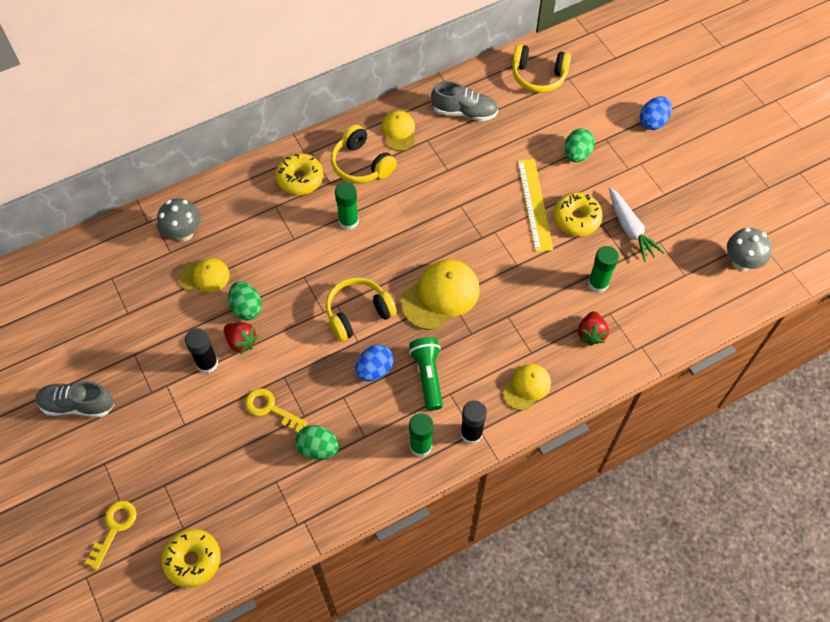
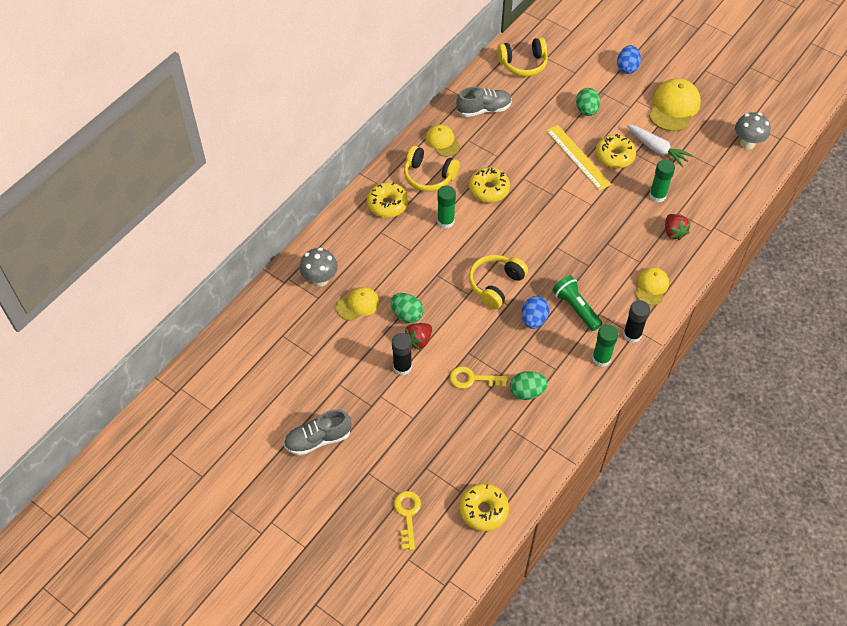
camera: 25 degrees left, 5 degrees down
red strawberry [224,322,258,354] -> red strawberry turned 120 degrees clockwise [405,323,432,350]
yellow cap [401,259,480,330] -> yellow cap moved to [649,78,701,131]
none -> yellow donut [469,167,510,202]

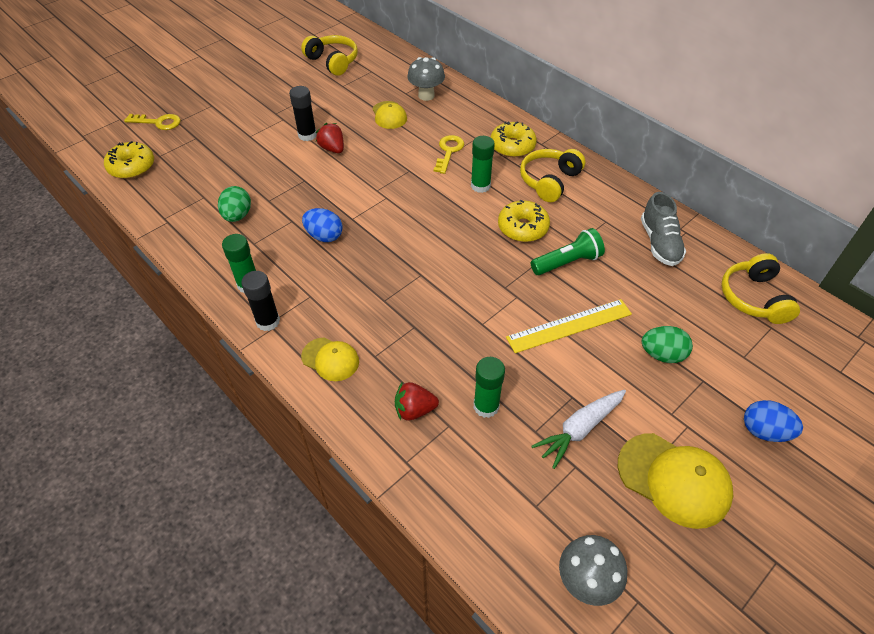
camera: 100 degrees right, 5 degrees down
grey shoe [284,410,351,456] -> none
green egg [390,293,424,323] -> none
yellow cap [425,124,460,157] -> none
yellow key [450,366,508,389] -> yellow key moved to [434,135,464,174]
yellow headphones [469,255,528,309] -> yellow headphones moved to [301,35,358,76]
green flashlight [552,275,602,331] -> green flashlight moved to [531,228,605,275]
yellow donut [595,134,636,168] -> none

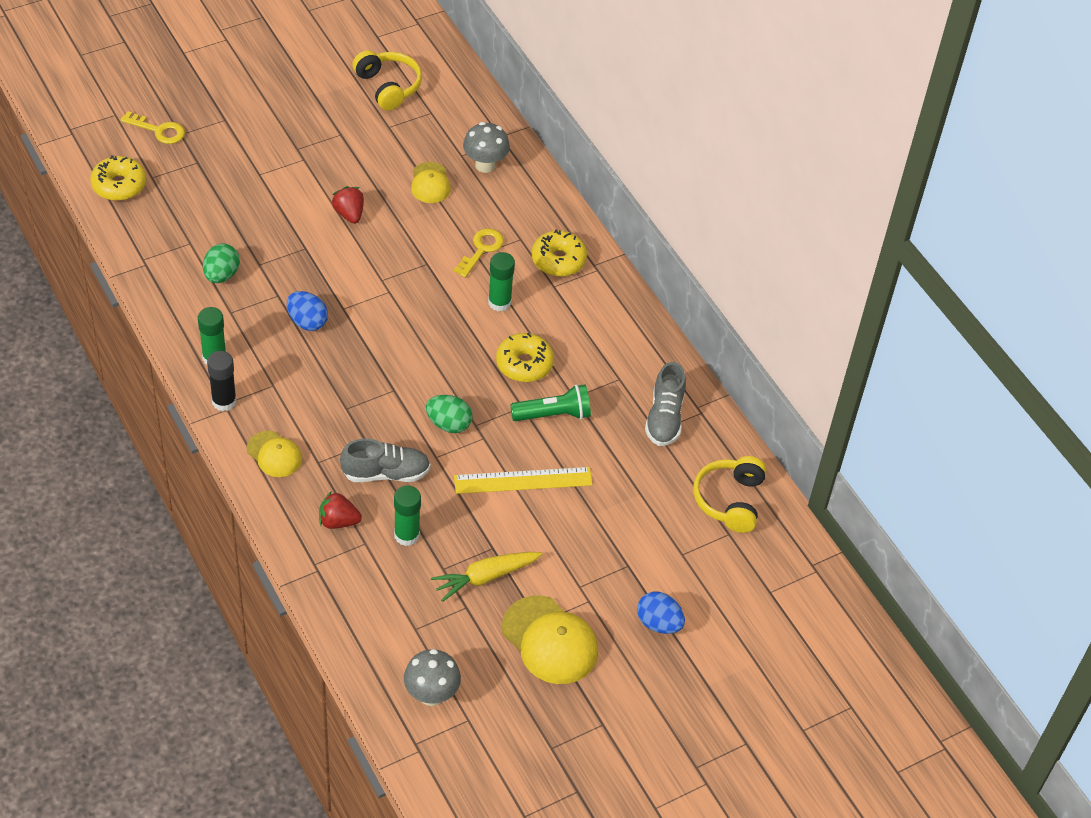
camera: 10 degrees right, 0 degrees up
black glue stick [289,86,317,141] -> none
yellow headphones [520,149,586,202] -> none
white carrot [531,390,626,469] -> yellow carrot [431,552,542,602]
green egg [642,326,693,363] -> green egg moved to [426,395,472,433]
none -> grey shoe [340,439,431,482]

